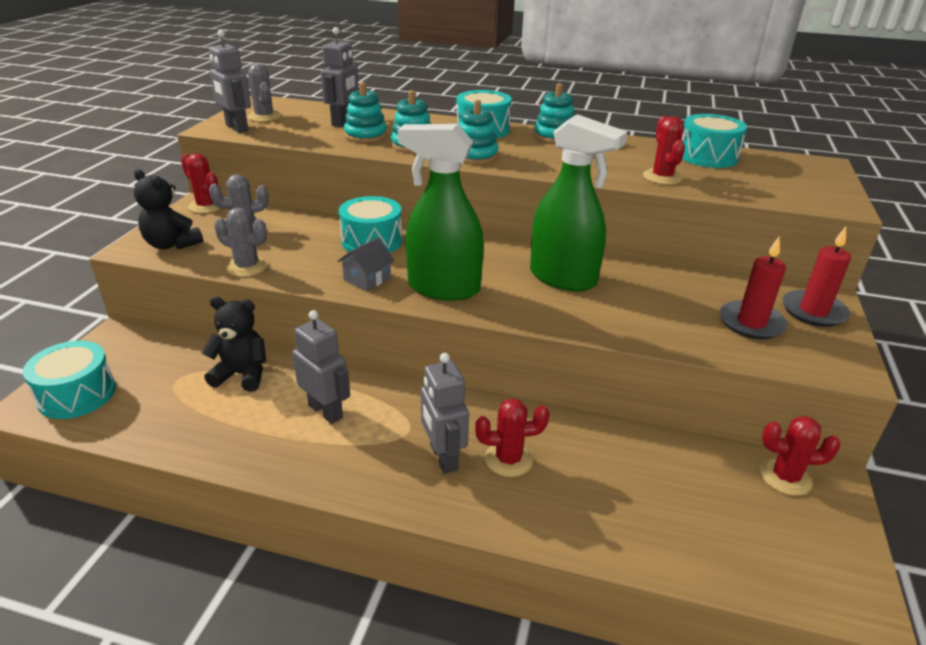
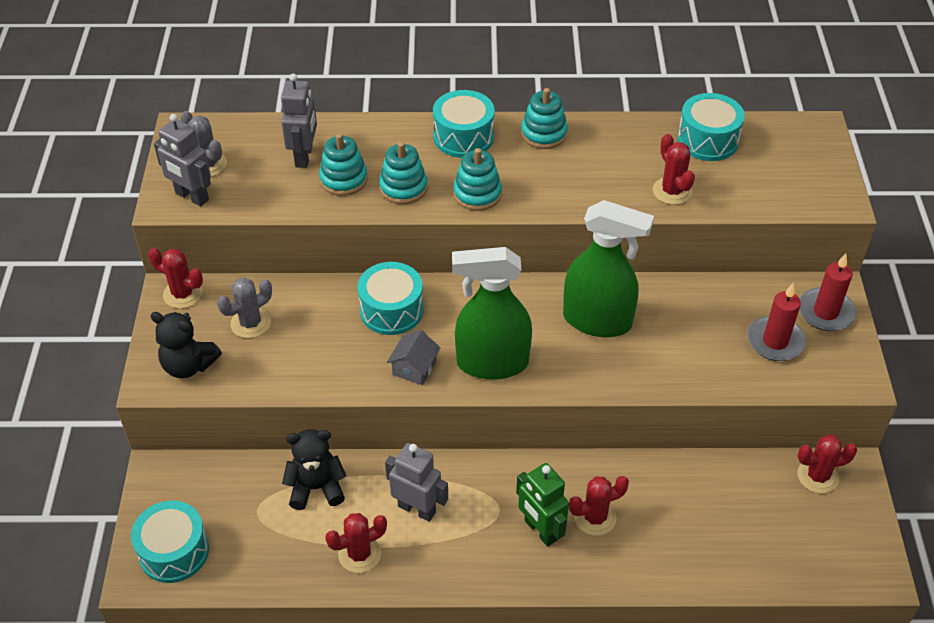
camera: 15 degrees left, 15 degrees up
grey cactus [214,208,268,277] -> none
grey robot [421,353,469,474] -> green robot [516,463,569,547]
none -> red cactus [325,513,387,573]

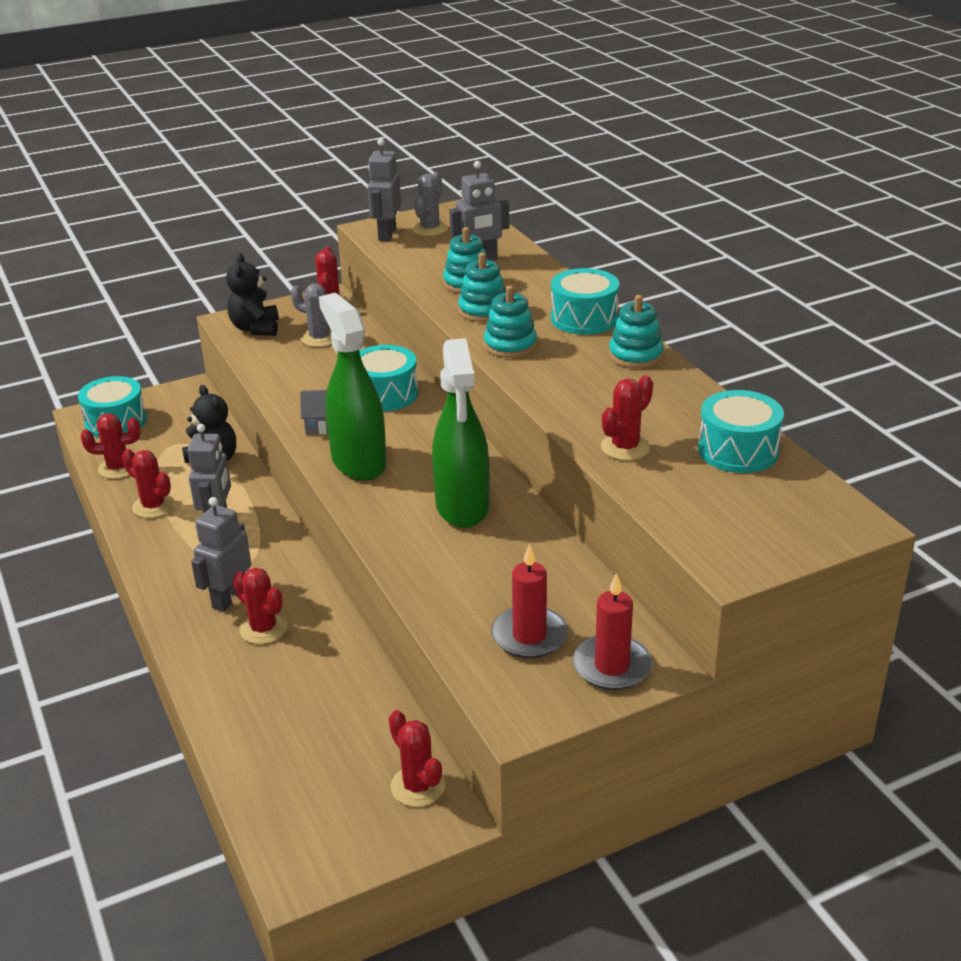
camera: 65 degrees right, 15 degrees down
green robot [516,463,569,547] -> grey robot [191,497,251,612]
none -> red cactus [81,413,141,479]

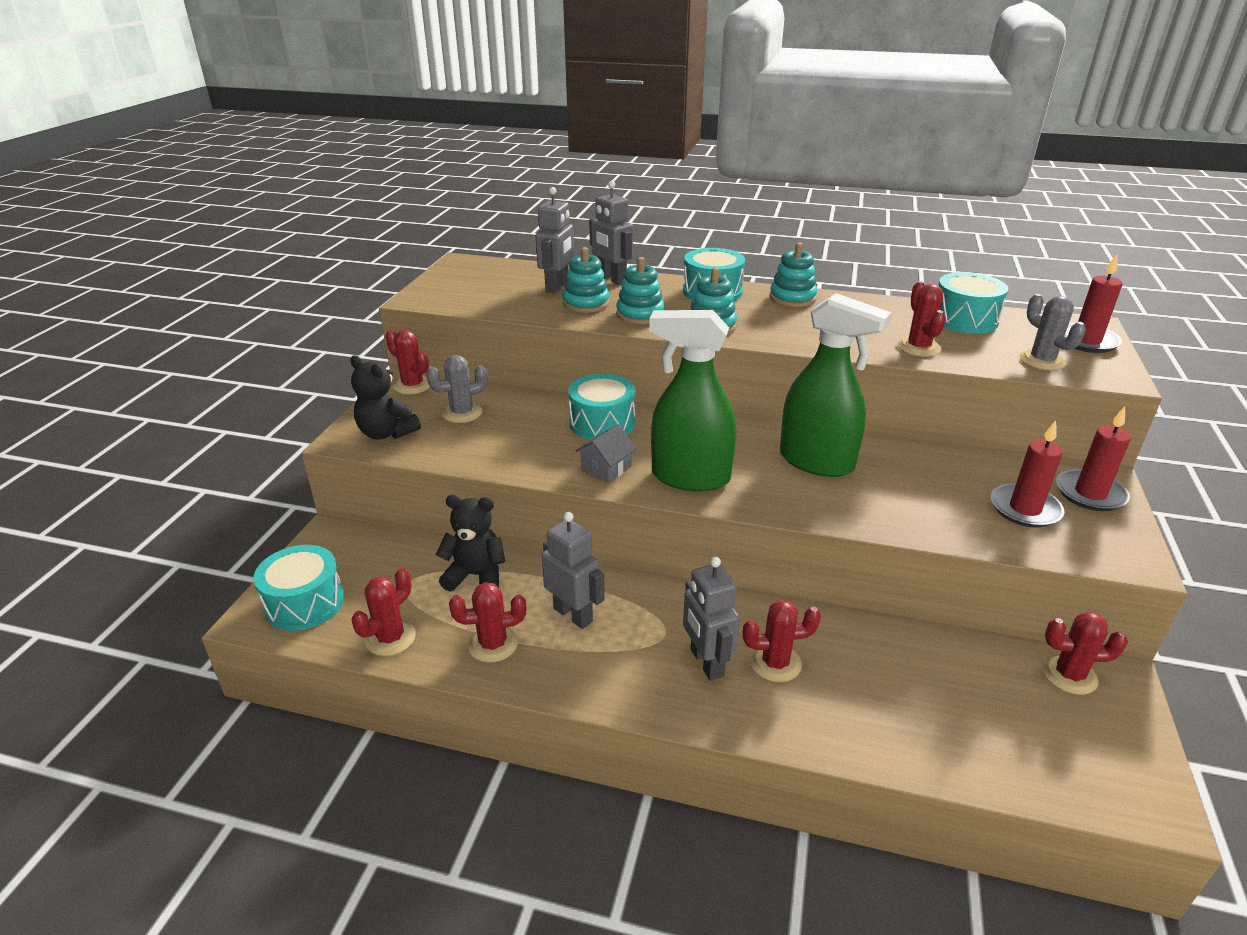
camera: 50 degrees left, 0 degrees up
grey robot [368,138,401,241] -> grey robot moved to [589,181,633,285]
grey cactus [412,172,448,236] -> grey cactus moved to [1019,294,1086,371]
none -> red candle [1065,254,1123,353]

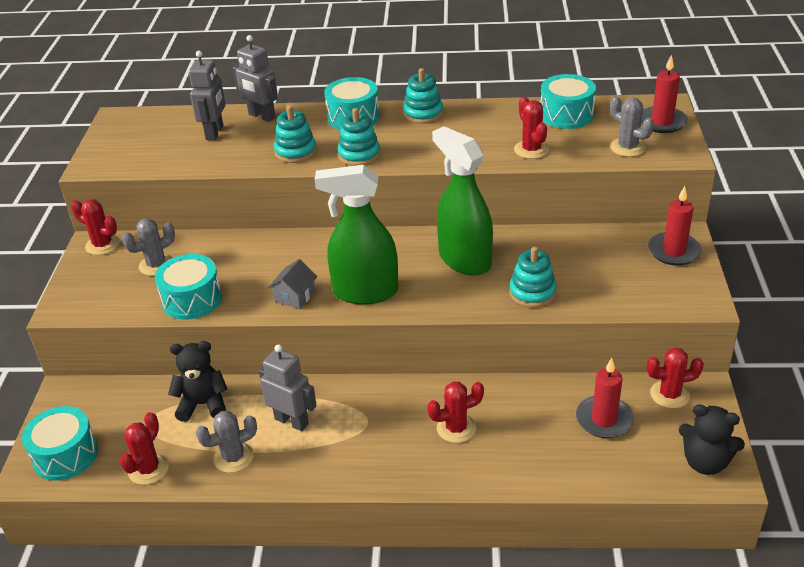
camera: 10 degrees left, 5 degrees up
black teddy bear [351,355,421,439] -> black teddy bear moved to [679,404,745,475]
red cactus [449,582,526,663] -> grey cactus [196,411,257,473]
turquoise stacking toy [562,247,609,313] -> turquoise stacking toy moved to [509,247,557,308]
turquoise drum [568,374,636,440] -> turquoise drum moved to [155,254,222,320]
grey robot [683,557,740,681] -> none
green spray bottle [780,293,892,477] -> green spray bottle turned 150 degrees counterclockwise [432,126,493,276]
red candle [991,420,1064,528] -> red candle moved to [576,358,634,438]

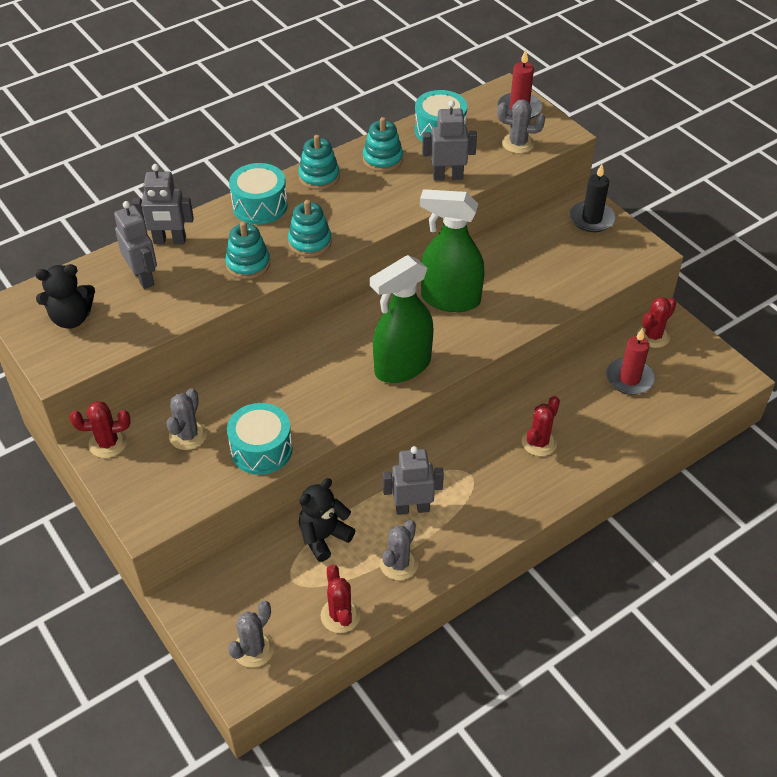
camera: 40 degrees left, 10 degrees up
turquoise drum [22,406,98,480] -> grey cactus [228,601,274,668]
grey house [268,259,317,309] -> none
turquoise stacking toy [509,247,557,308] -> turquoise stacking toy moved to [363,117,403,172]
red cactus [514,96,549,159] -> grey robot [422,100,477,180]
red candle [648,186,702,266] -> black candle [570,164,616,232]
black teddy bear [679,404,745,475] -> black teddy bear moved to [35,264,95,329]

